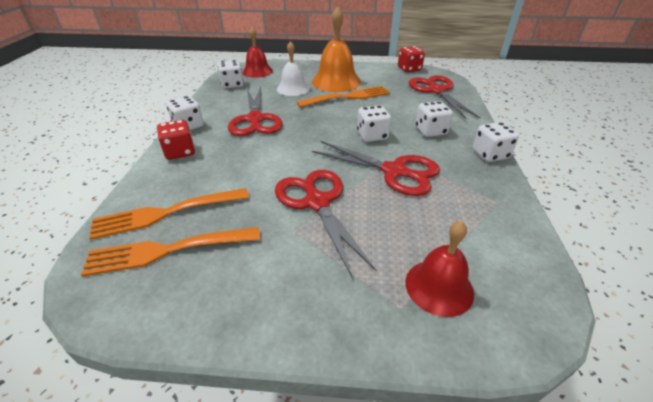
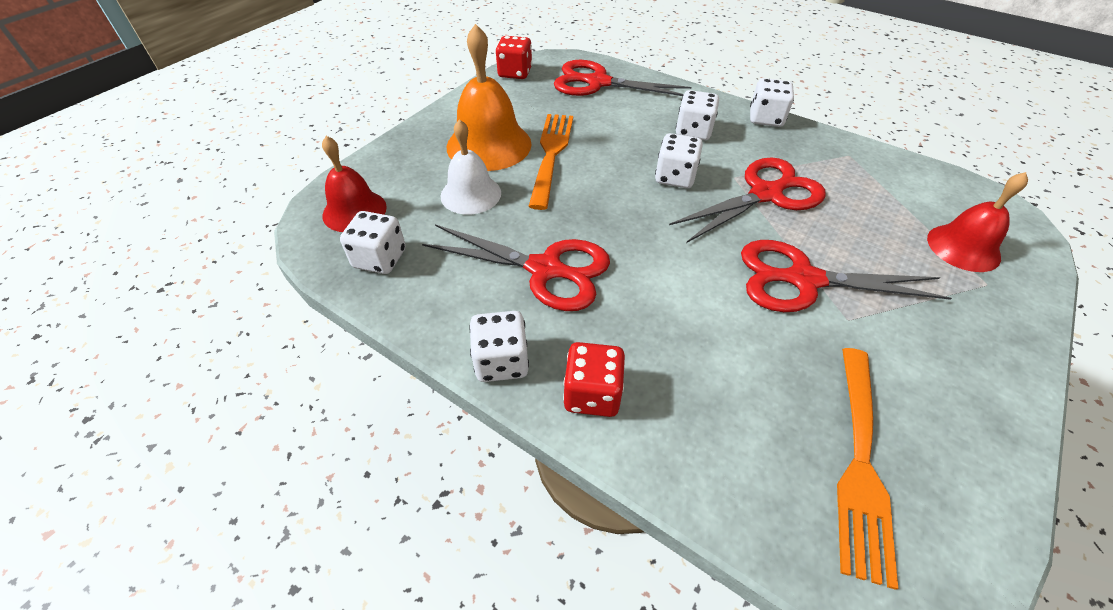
camera: 60 degrees left, 10 degrees up
orange fork [89,188,249,240] -> none

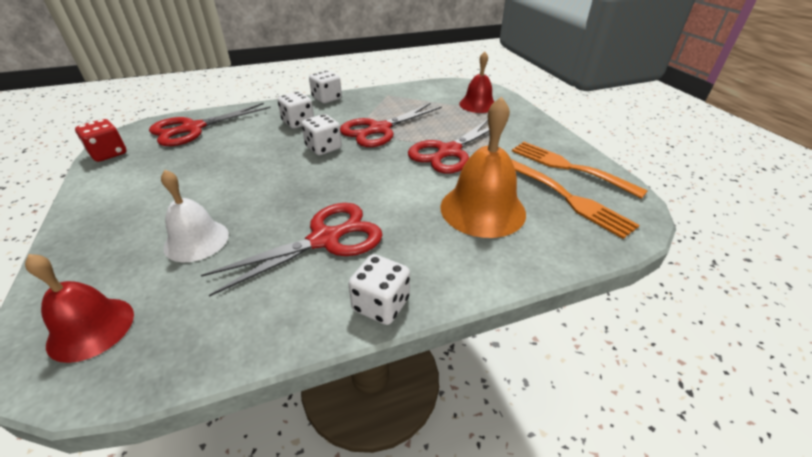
camera: 55 degrees left, 10 degrees down
white dice [340,211,406,274] -> none
orange bell [447,24,532,171] -> orange bell moved to [440,96,526,238]
orange fork [528,114,573,210] -> orange fork moved to [512,142,648,199]
red dice [563,342,625,417] -> none
red scissors [669,157,826,243] -> red scissors turned 135 degrees counterclockwise [340,103,442,147]

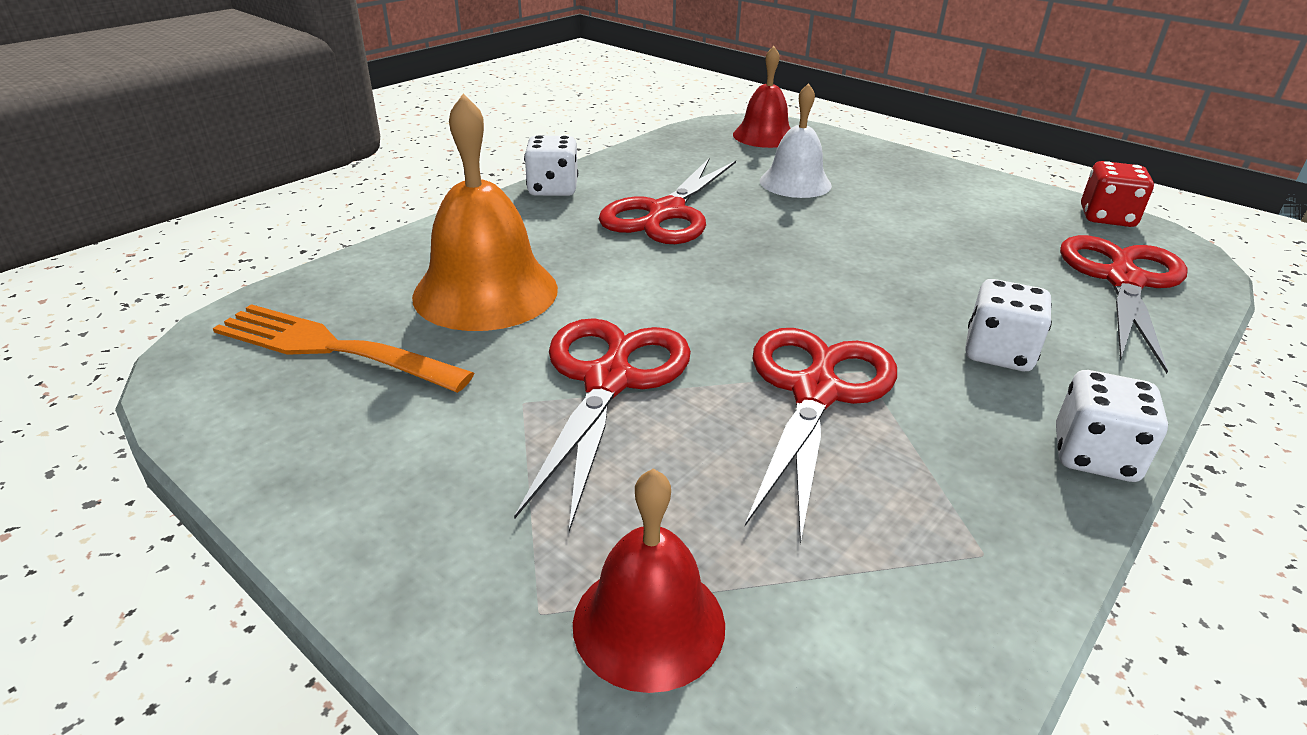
camera: 150 degrees right, 5 degrees down
white dice [301,114,342,155] -> none
orange fork [512,142,648,199] -> none

